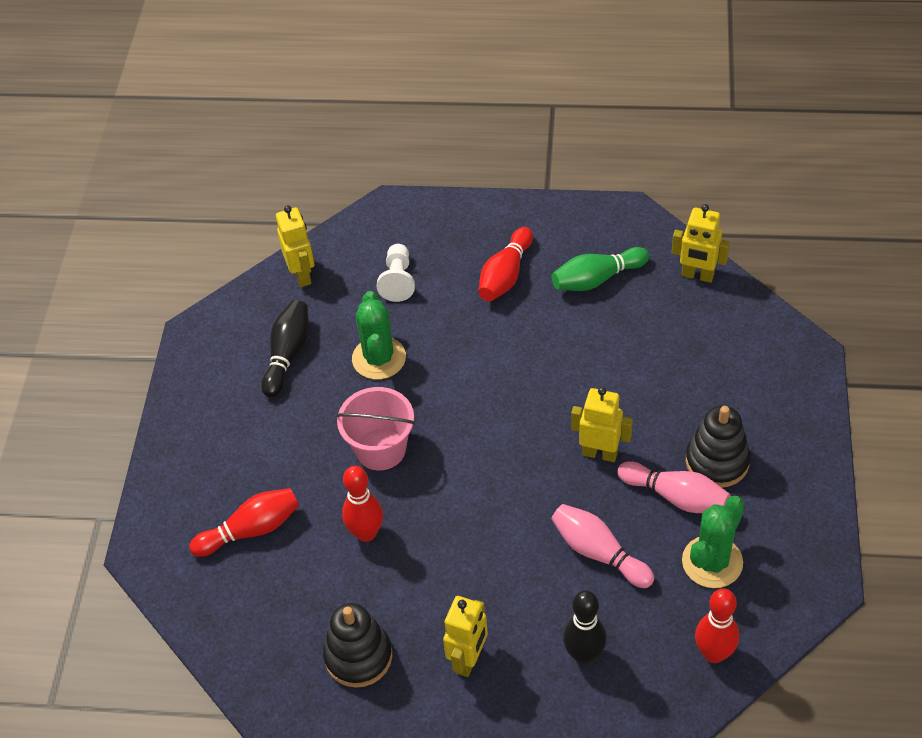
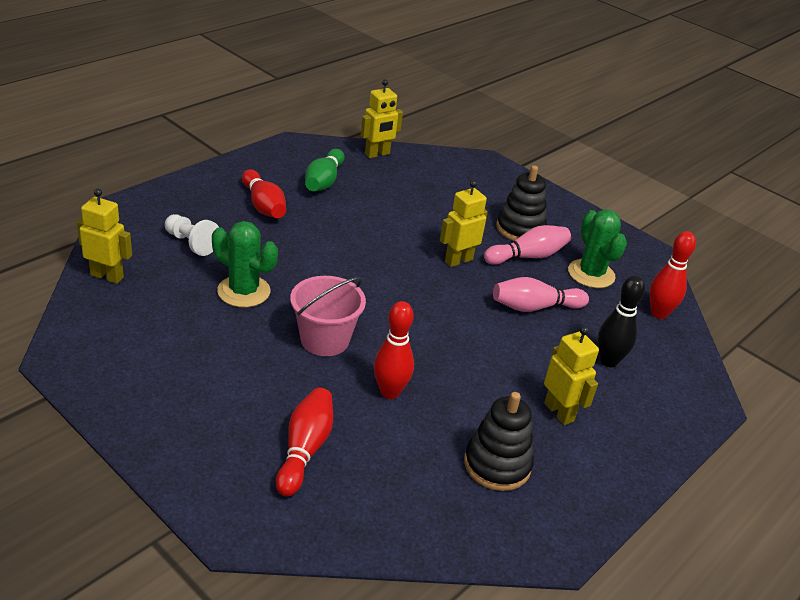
camera: 60 degrees left, 15 degrees down
black bowling pin [261,300,309,398] -> none

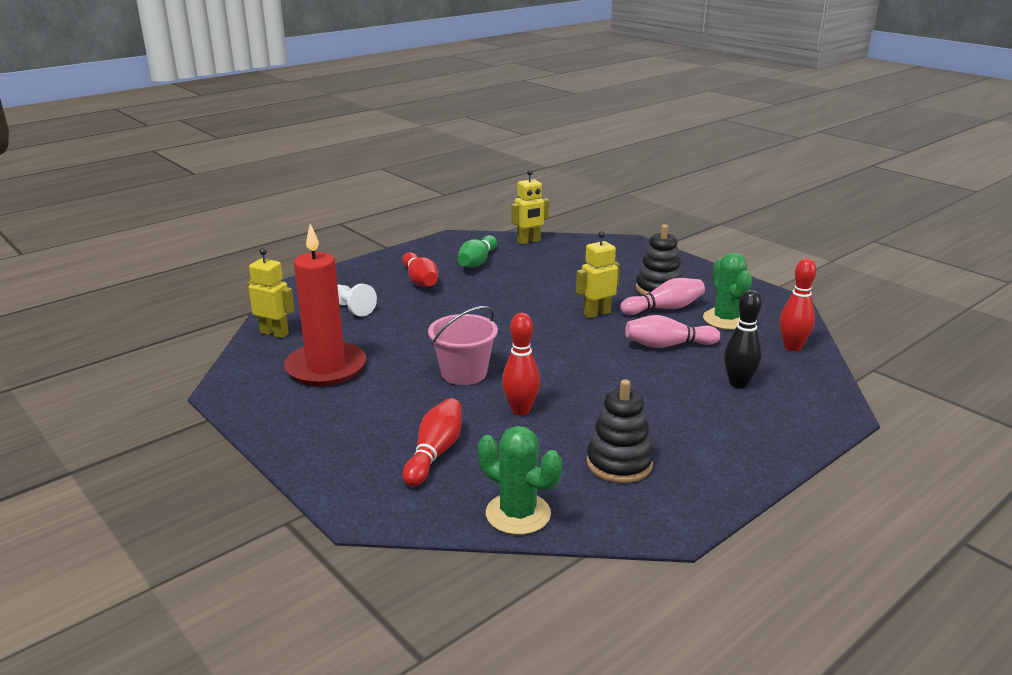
camera: 10 degrees right, 10 degrees down
green cactus [212,221,278,307] -> green cactus moved to [478,426,562,535]
yellow robot [544,326,599,425] -> none
none -> red candle [284,224,366,386]

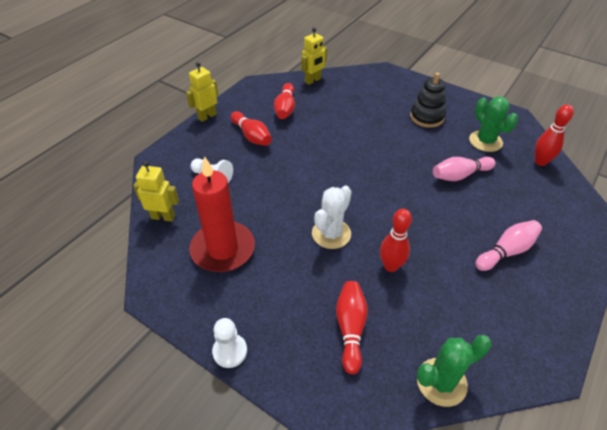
camera: 15 degrees left, 20 degrees up
pink bucket [428,306,498,385] -> white cactus [312,186,352,249]
green bowling pin [458,235,497,268] -> red bowling pin [274,83,295,119]
green cactus [478,426,562,535] -> green cactus turned 45 degrees counterclockwise [417,335,491,407]
yellow robot [576,231,620,318] -> yellow robot moved to [186,62,218,122]
black stacking toy [587,380,654,483] -> none
pink bowling pin [620,278,705,315] -> pink bowling pin moved to [475,220,542,271]
black bowling pin [724,290,762,388] -> none
none -> white pawn [212,318,247,368]

